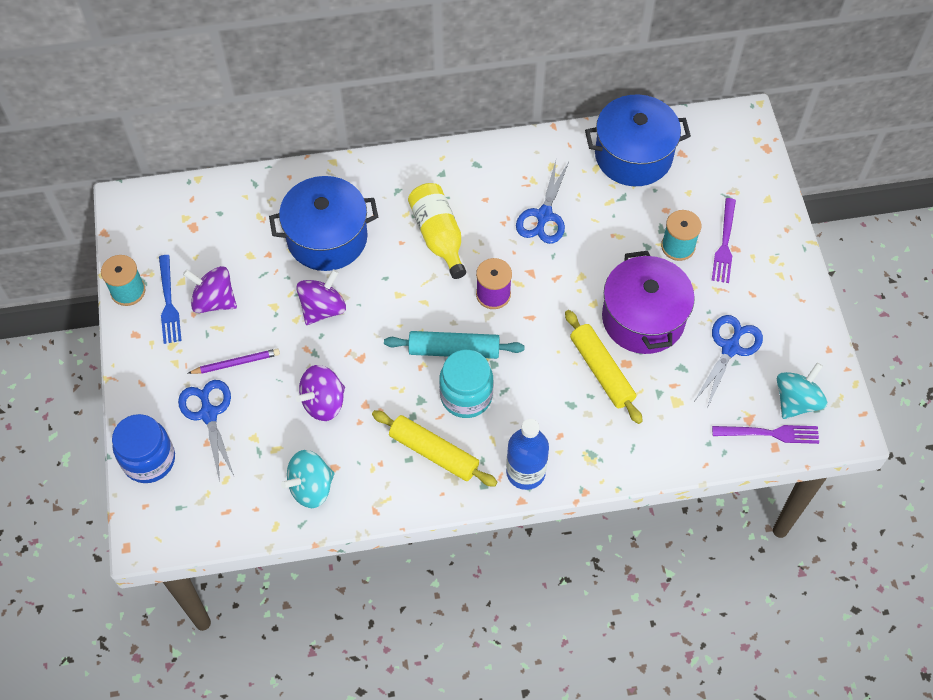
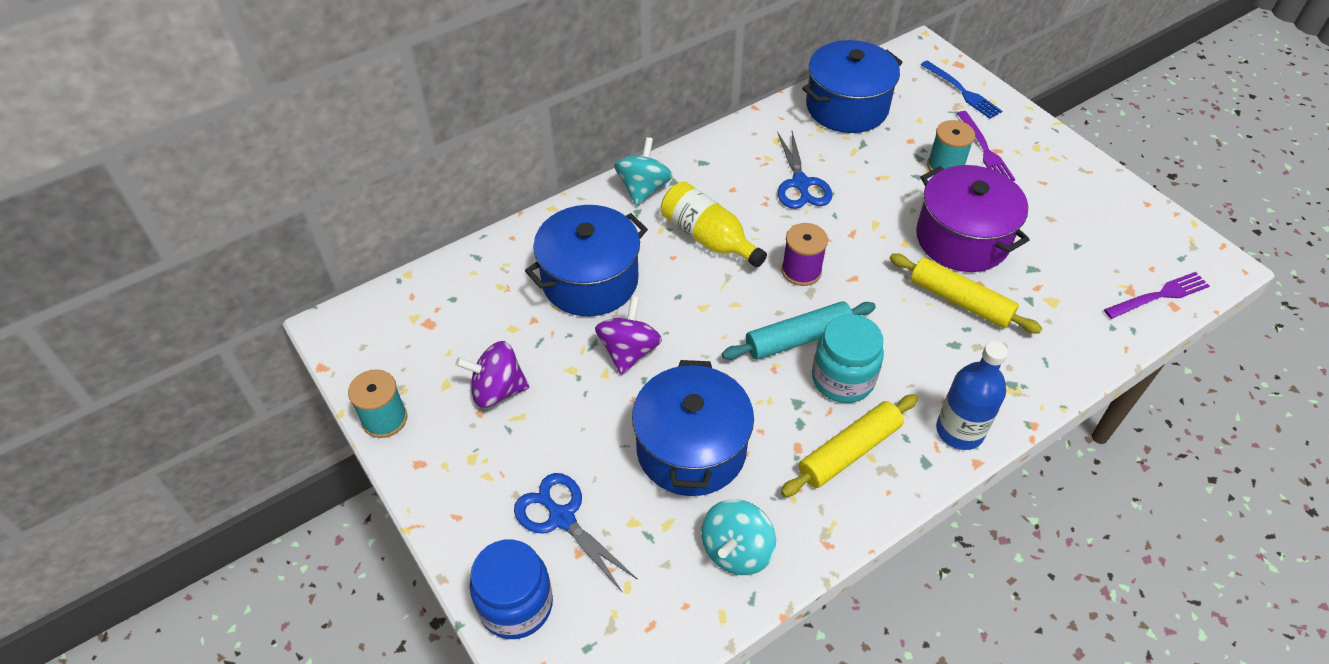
camera: 25 degrees left, 10 degrees down
blue fork [159,255,182,344] -> blue fork moved to [921,60,1002,119]
purple pencil [188,349,280,374] -> none
purple spinning top [296,365,345,421] -> blue pot [632,360,754,496]
yellow rolling pin [372,410,497,487] -> yellow rolling pin turned 45 degrees counterclockwise [781,394,918,497]
blue scissors [695,315,763,408] -> none
turquoise spinning top [777,362,827,419] -> turquoise spinning top moved to [614,137,673,206]

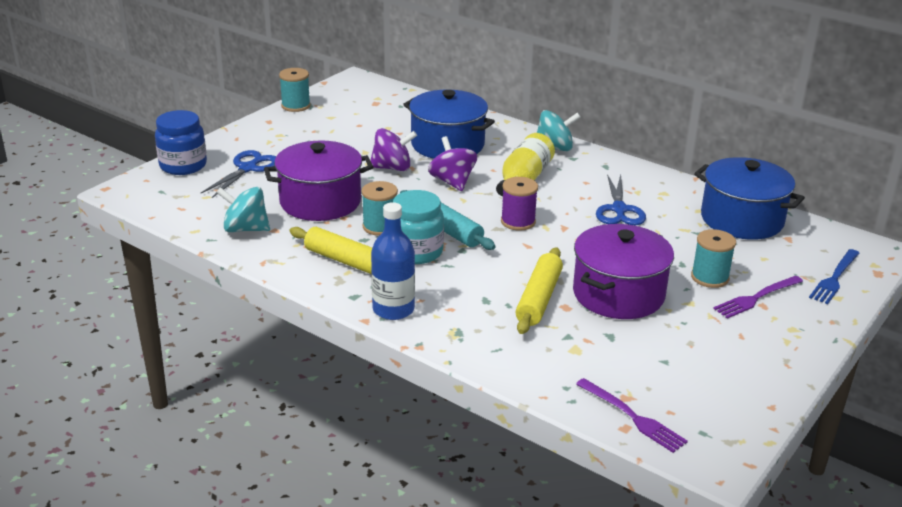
camera: 70 degrees right, 20 degrees down
purple spinning top [455,341,529,408] -> purple spinning top moved to [428,136,477,191]
blue pot [632,360,754,496] -> purple pot [264,141,373,221]
blue scissors [777,131,833,209] -> blue scissors turned 60 degrees counterclockwise [596,174,646,225]
none -> turquoise spool [362,181,398,236]

